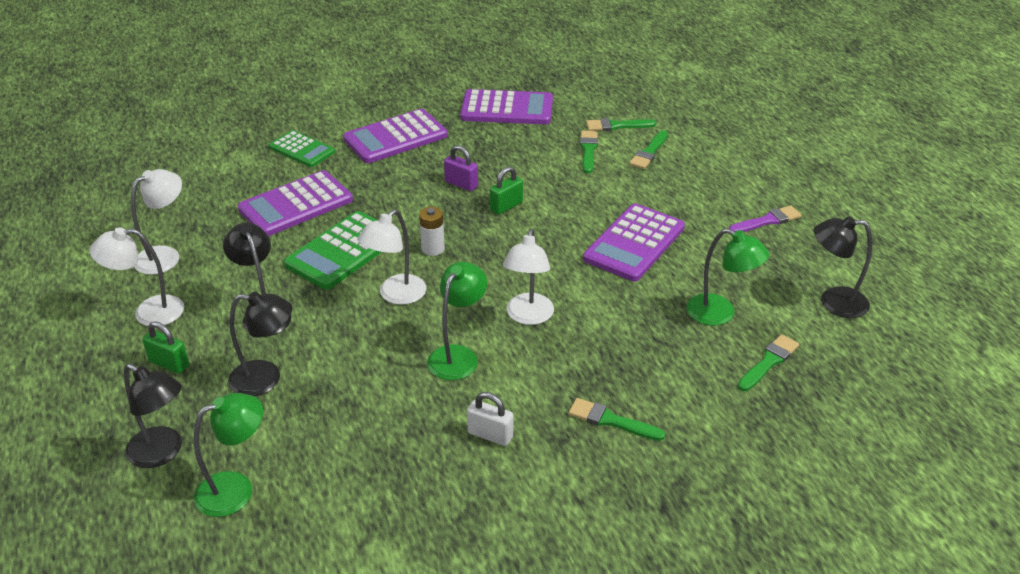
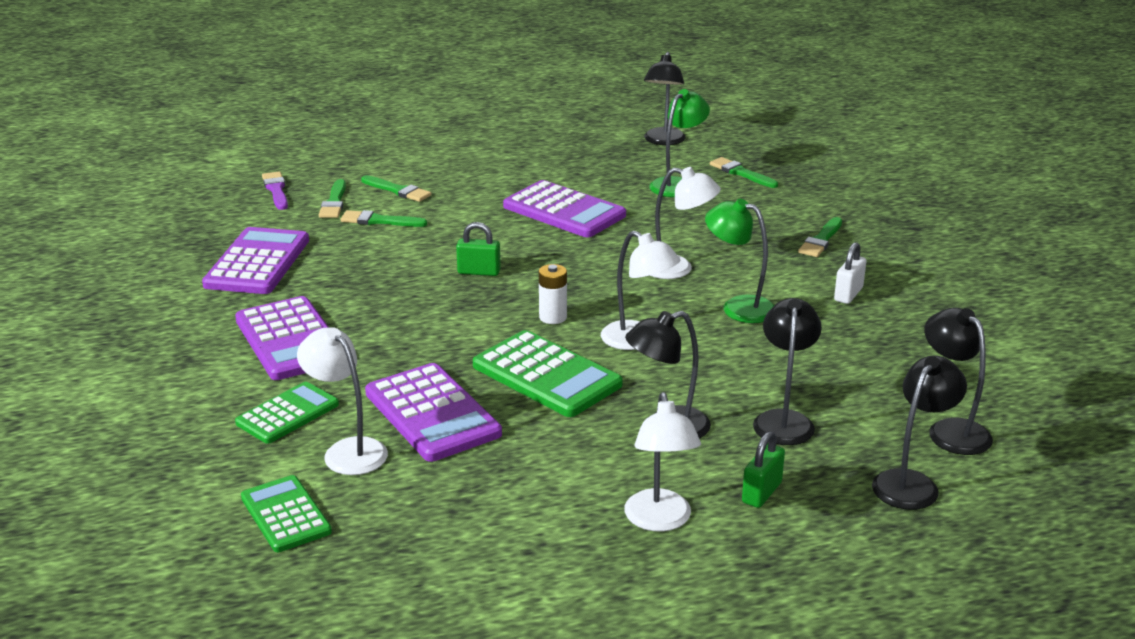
camera: 85 degrees left, 10 degrees down
white lamp [131,169,182,275] -> white lamp moved to [297,327,388,475]
green lamp [194,393,263,517] -> black lamp [924,307,993,455]
purple padlock [444,145,478,191] -> none
green padlock [490,167,523,215] -> green padlock turned 45 degrees counterclockwise [456,222,501,276]
purple brush [729,205,801,232] -> purple brush moved to [262,171,288,210]
none -> green calculator [241,475,332,552]

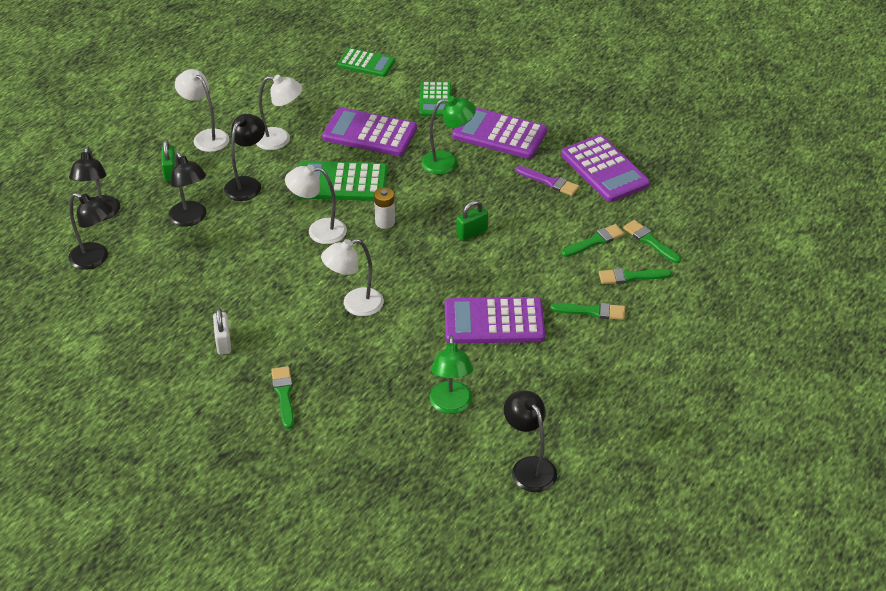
camera: 140 degrees right, 15 degrees up
purple brush [262,171,288,210] -> purple brush moved to [516,166,579,196]
white lamp [297,327,388,475] -> white lamp moved to [256,75,302,150]
green lamp [705,199,774,323] -> green lamp moved to [421,96,476,174]
green brush [710,157,778,188] -> green brush moved to [550,303,625,320]

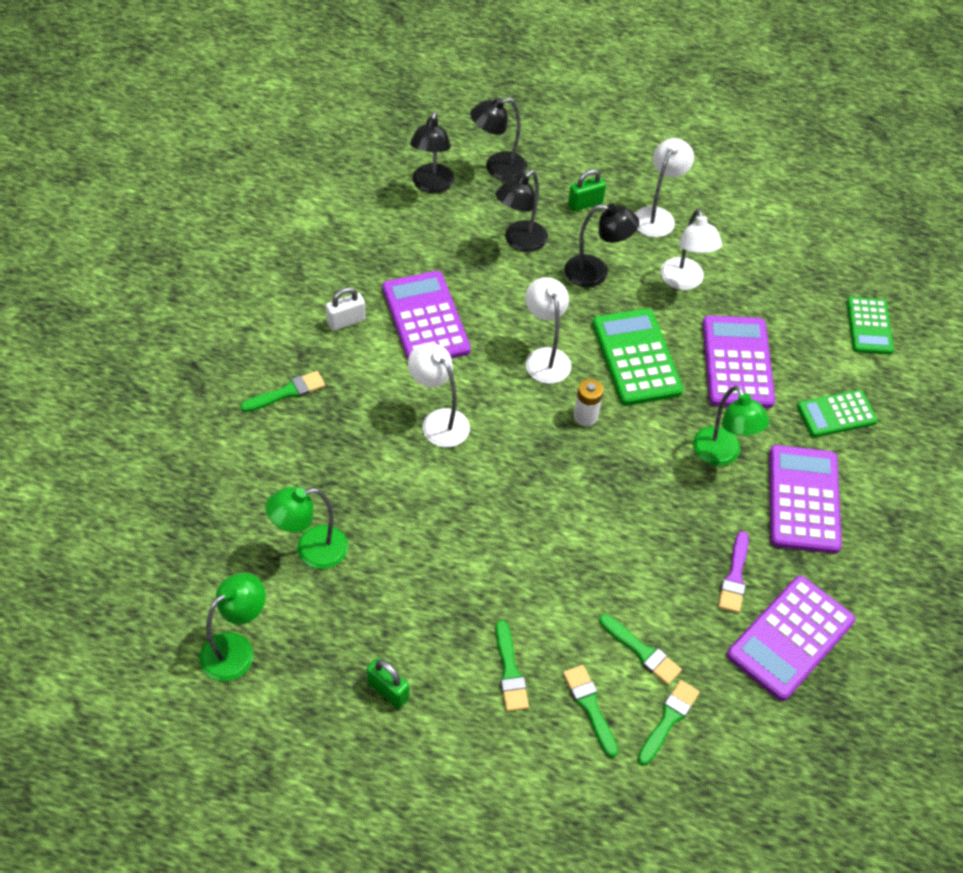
camera: 70 degrees right, 10 degrees up
purple calculator [445,297,545,344] -> purple calculator moved to [382,271,471,360]
green padlock [456,200,488,241] -> green padlock moved to [367,658,409,709]
black lamp [504,390,557,492] -> green lamp [199,572,266,681]

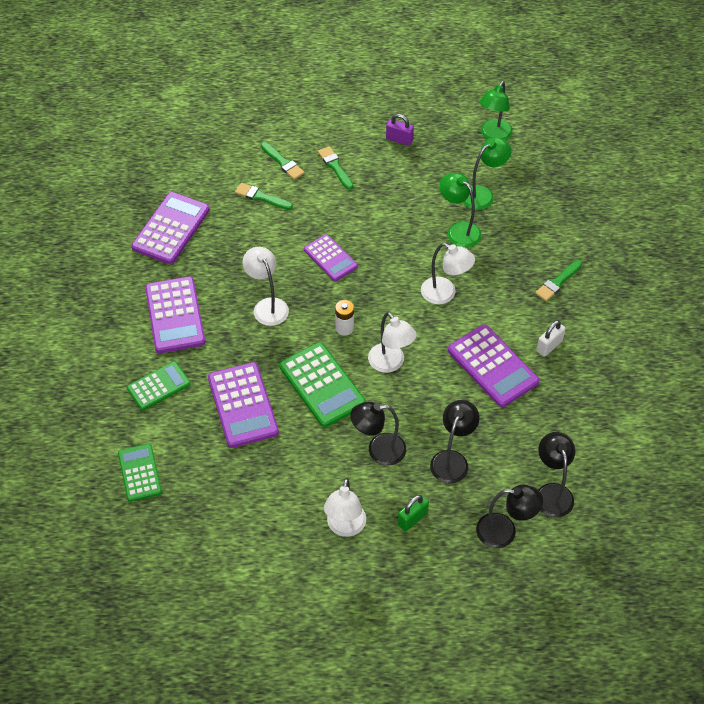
camera: 165 degrees right, 0 degrees up
green padlock [367,658,409,709] -> purple padlock [386,114,414,146]
black lamp [470,97,527,181] -> black lamp turned 45 degrees clockwise [476,485,543,548]
green brush [637,680,700,766] -> none
white lamp [660,209,722,290] -> white lamp moved to [242,247,289,326]
green lamp [693,385,770,466] -> green lamp moved to [439,173,482,248]
purple brush [718,531,749,613] -> none
none -> purple calculator [304,234,358,281]

